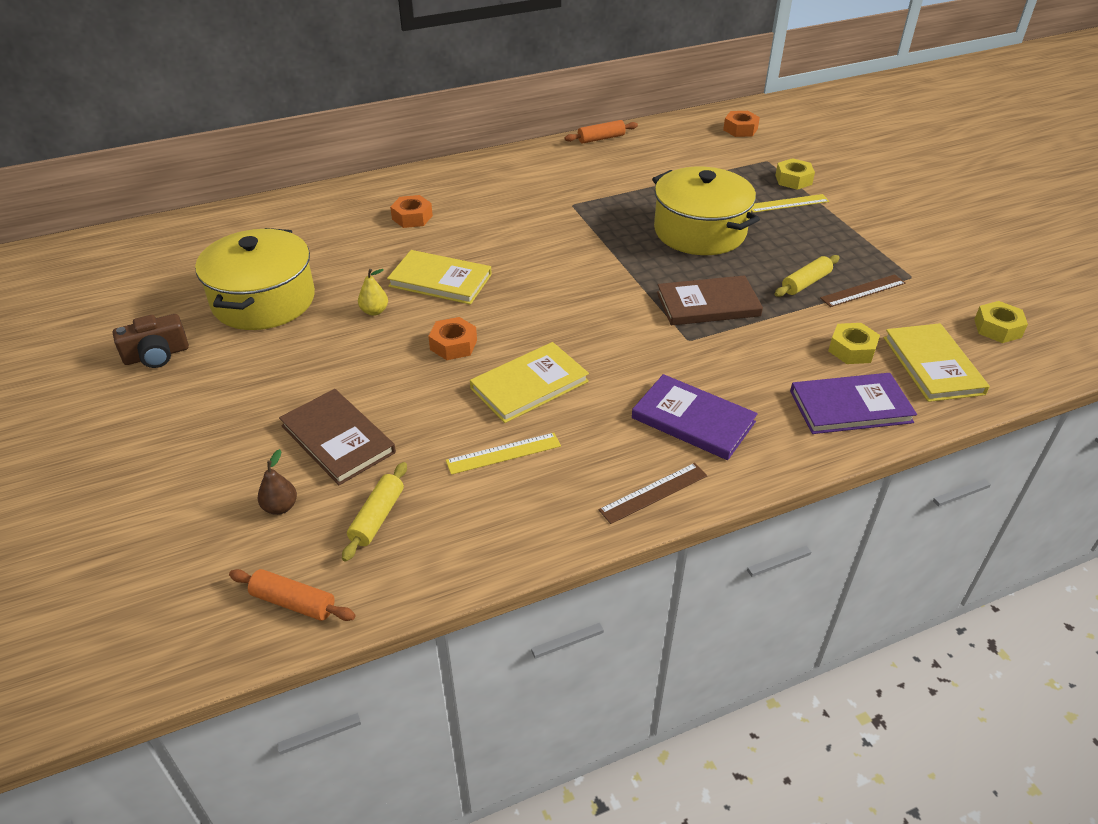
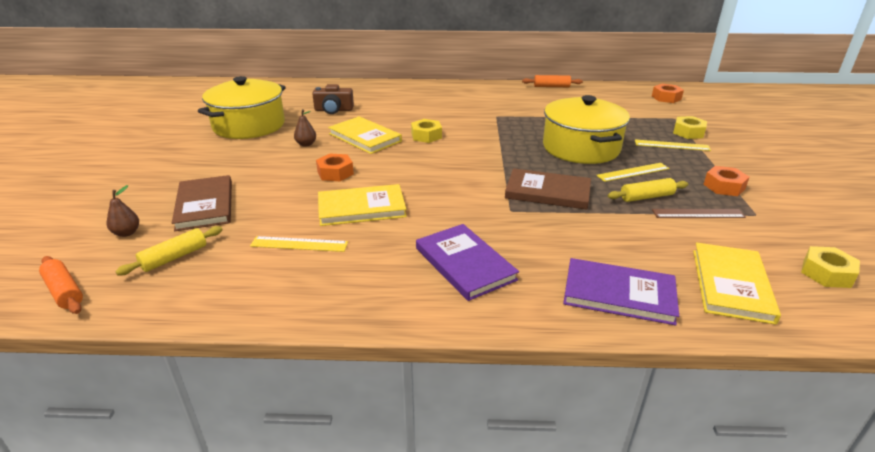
camera: 25 degrees right, 10 degrees down
brown camera [113,314,189,368] -> brown camera moved to [312,84,354,114]
yellow pear [358,269,388,316] -> brown pear [294,109,316,147]
orange nut [390,195,433,228] -> orange nut moved to [703,166,750,196]
brown ruler [599,463,708,524] -> none
yellow nut [828,323,880,364] -> yellow nut moved to [411,119,442,143]
none -> yellow ruler [596,163,670,182]

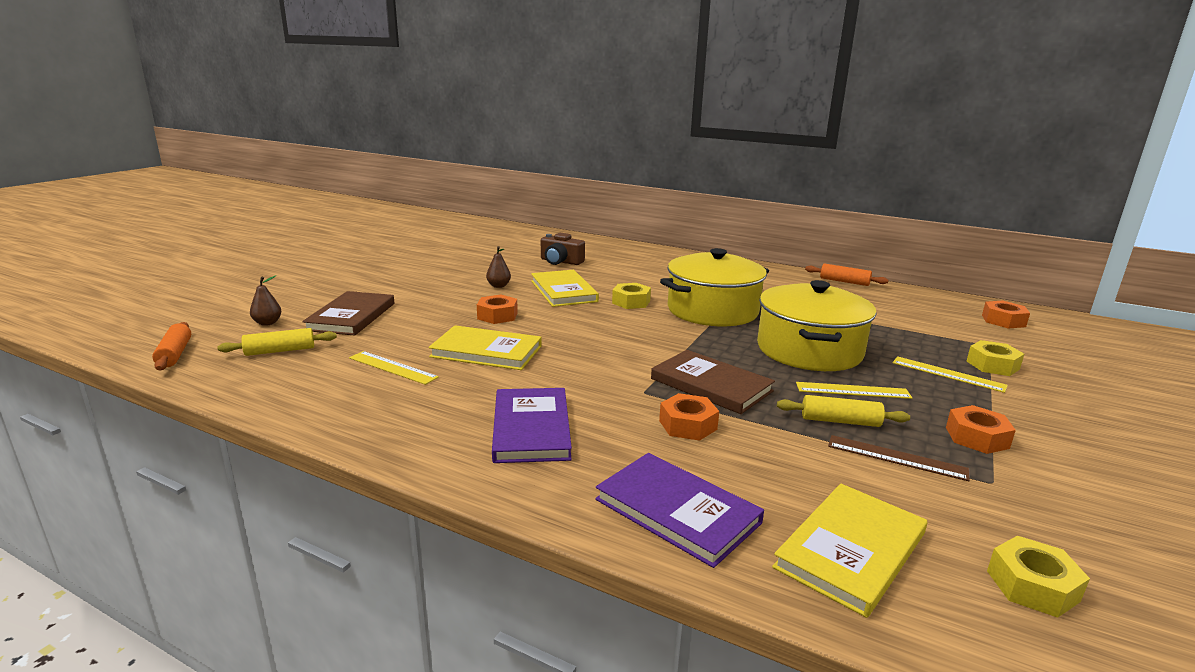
camera: 25 degrees right, 10 degrees down
yellow pot [198,76,286,139] -> yellow pot moved to [660,248,769,326]
none -> orange nut [659,393,719,441]

